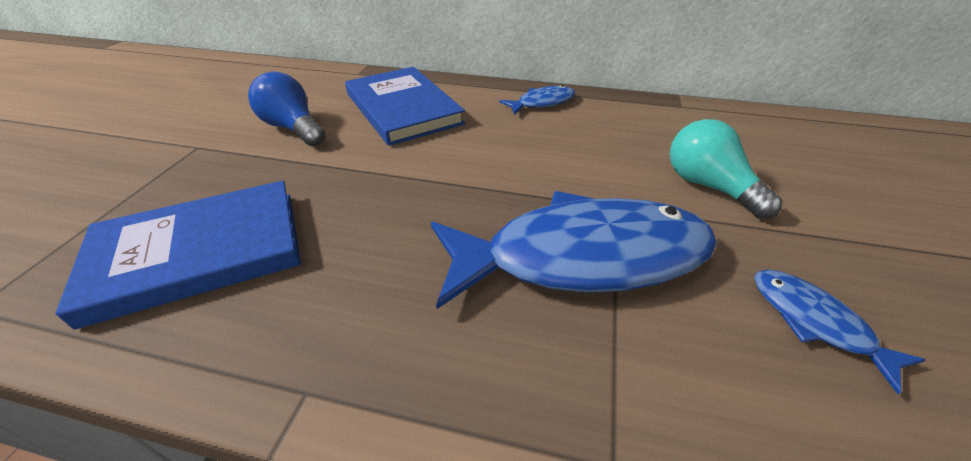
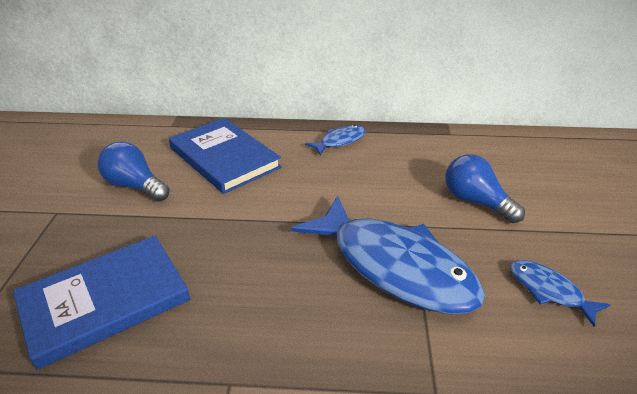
camera: 10 degrees left, 5 degrees down
blue fish [431,191,717,309] -> blue fish turned 60 degrees clockwise [291,195,485,314]
turquoise light bulb [670,119,783,219] -> blue light bulb [445,154,525,223]

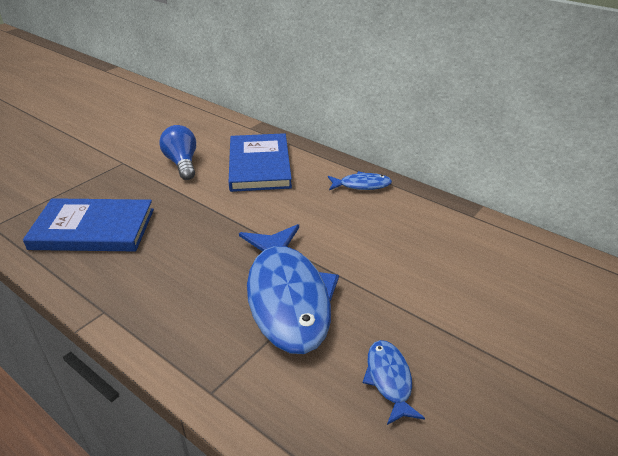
camera: 35 degrees right, 0 degrees up
blue light bulb [445,154,525,223] -> none

